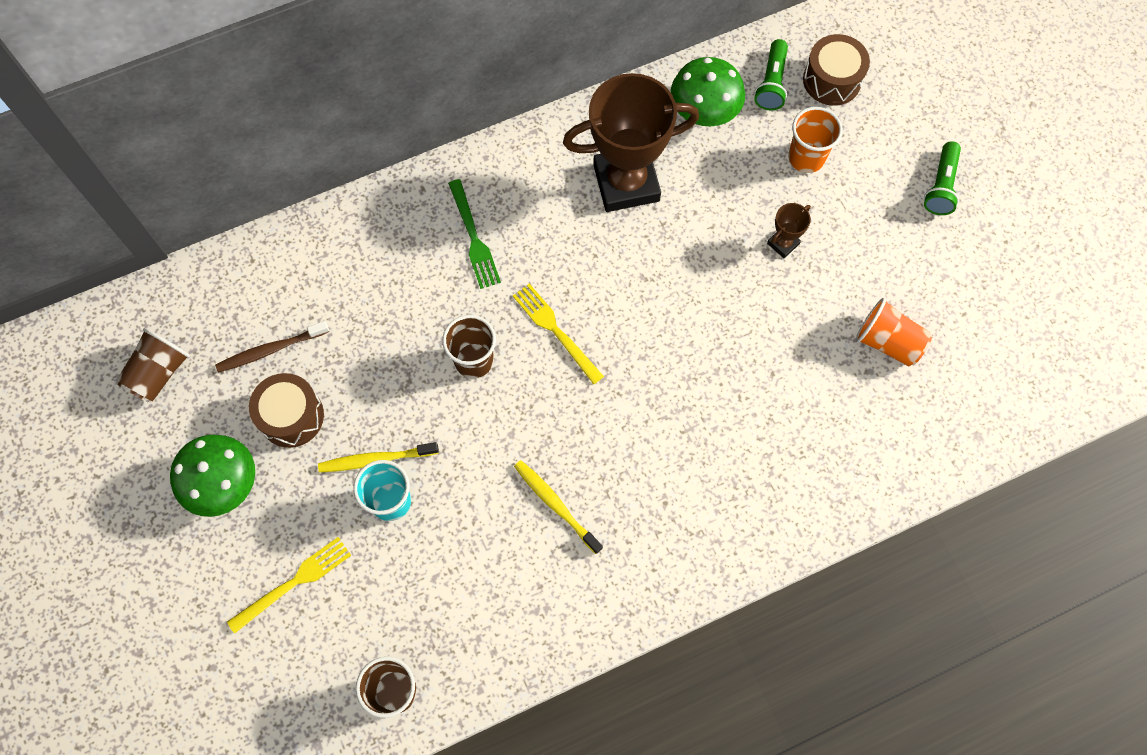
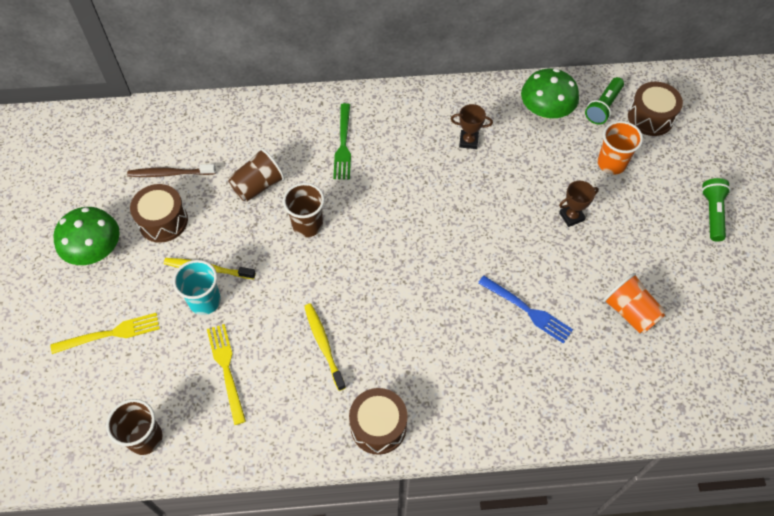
camera: 20 degrees right, 10 degrees down
brown cup [116,328,190,403] -> brown cup moved to [228,148,285,202]
yellow fork [513,283,604,385] -> yellow fork moved to [207,324,246,425]
brown trophy [563,73,699,212] -> brown trophy [451,104,493,149], size x0.41
green flashlight [924,141,961,215] -> green flashlight turned 150 degrees clockwise [702,178,731,242]
none -> brown drum [349,388,408,455]
none -> blue fork [478,276,573,344]

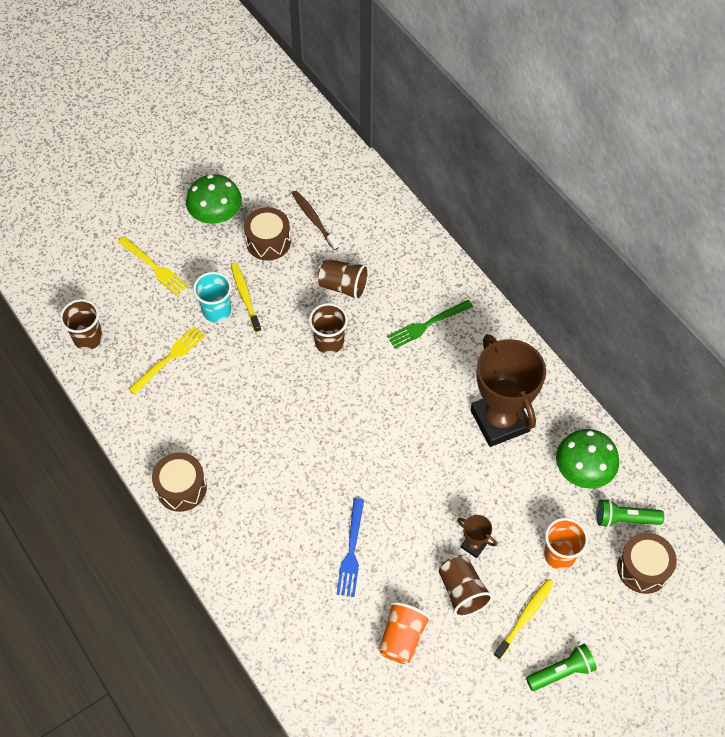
camera: 60 degrees right, 0 degrees up
yellow toothbrush [304,303,346,391] -> yellow toothbrush moved to [494,579,554,659]
brown trophy [451,104,493,149] -> brown trophy [471,334,546,447], size x2.42
none -> brown cup [439,555,493,617]

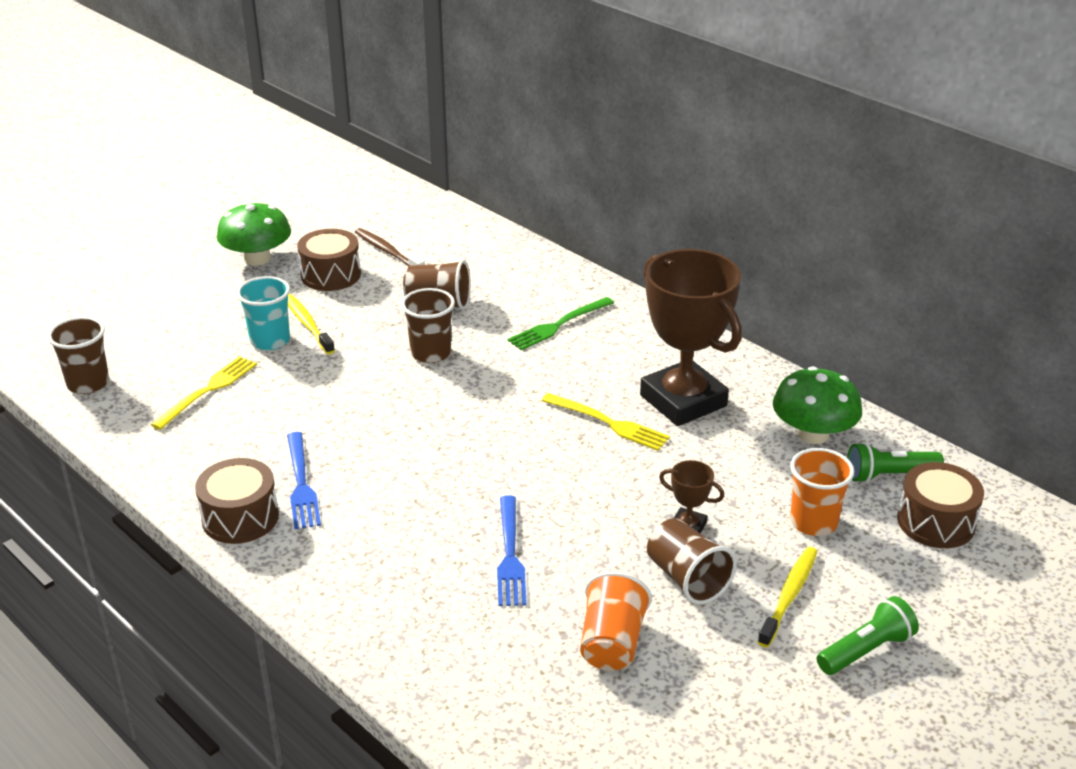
camera: 10 degrees left, 25 degrees down
yellow fork [118,236,188,296] -> yellow fork moved to [542,393,670,451]
none -> blue fork [287,432,321,529]

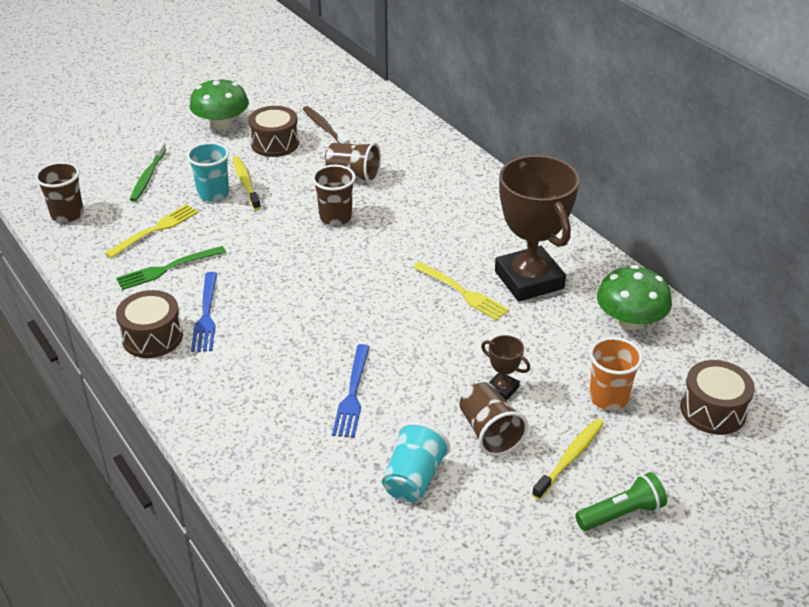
camera: 10 degrees right, 5 degrees up
green fork [508,297,614,350] -> green fork moved to [116,246,226,290]
orange cup [580,571,652,671] -> turquoise cup [382,422,450,502]
green flashlight [847,442,944,483] -> none
none -> green toothbrush [130,142,166,202]

